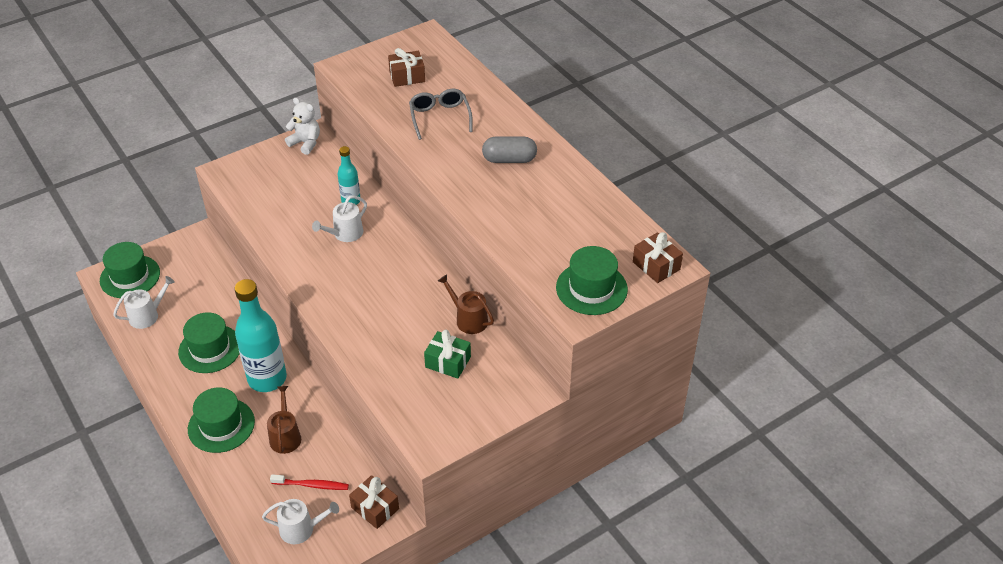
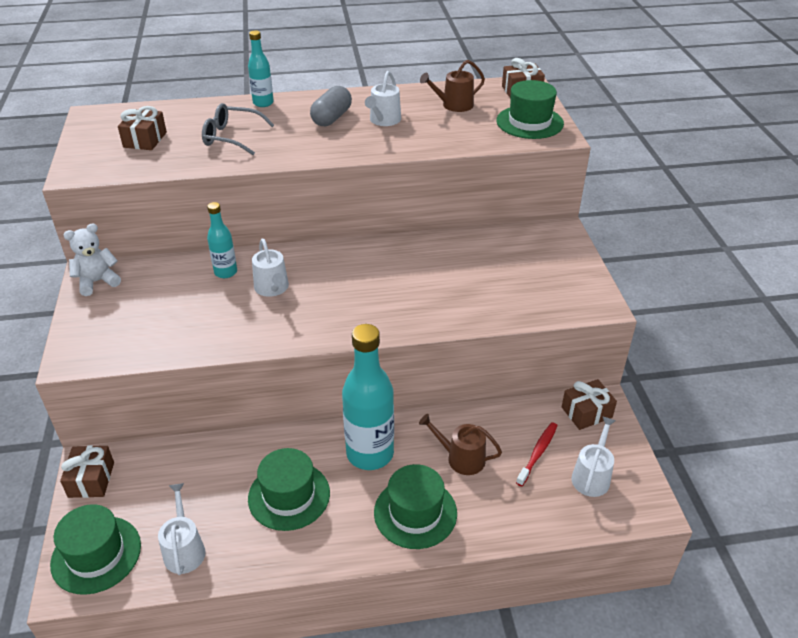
camera: 65 degrees left, 5 degrees down
green gift [424,330,471,379] -> none
brown watering can [438,274,494,334] -> brown watering can moved to [420,60,485,112]
none -> brown gift [60,445,114,498]
none -> turquoise bottle [248,30,274,107]
none -> white watering can [365,71,401,126]

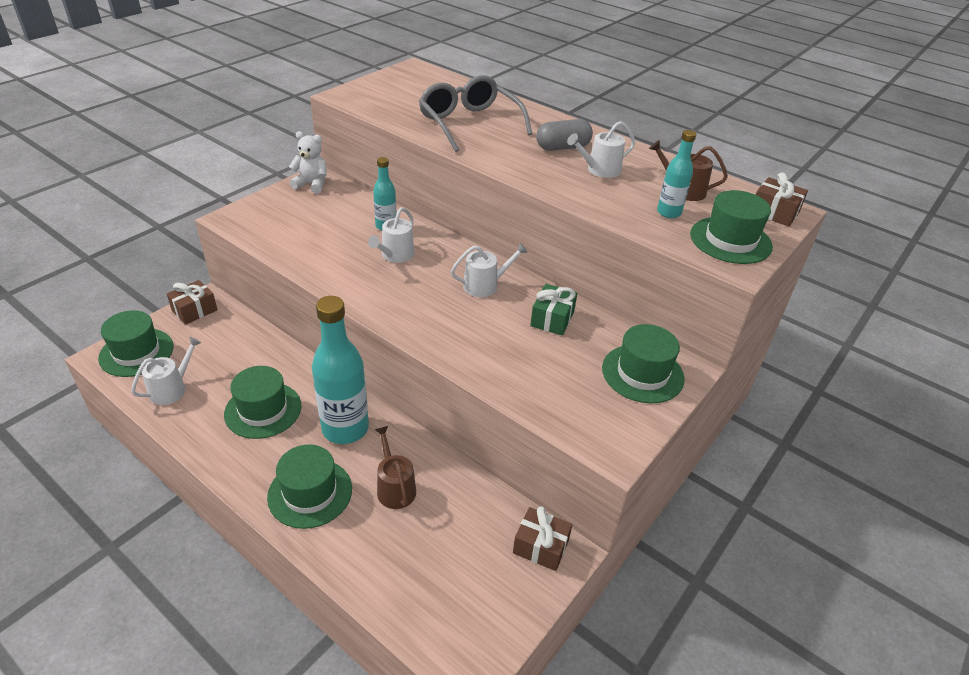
camera: 45 degrees right, 0 degrees up
brown gift [118,106,167,150] -> none
grey glasses [202,103,274,155] -> grey glasses [419,75,532,152], size x1.52
turquoise bottle [248,30,274,107] -> turquoise bottle moved to [657,130,696,218]
red toothbrush [516,422,558,486] -> none
white watering can [571,416,616,497] -> white watering can moved to [451,243,528,297]
none -> green gift [530,284,577,336]
none -> green hat [602,324,685,403]

